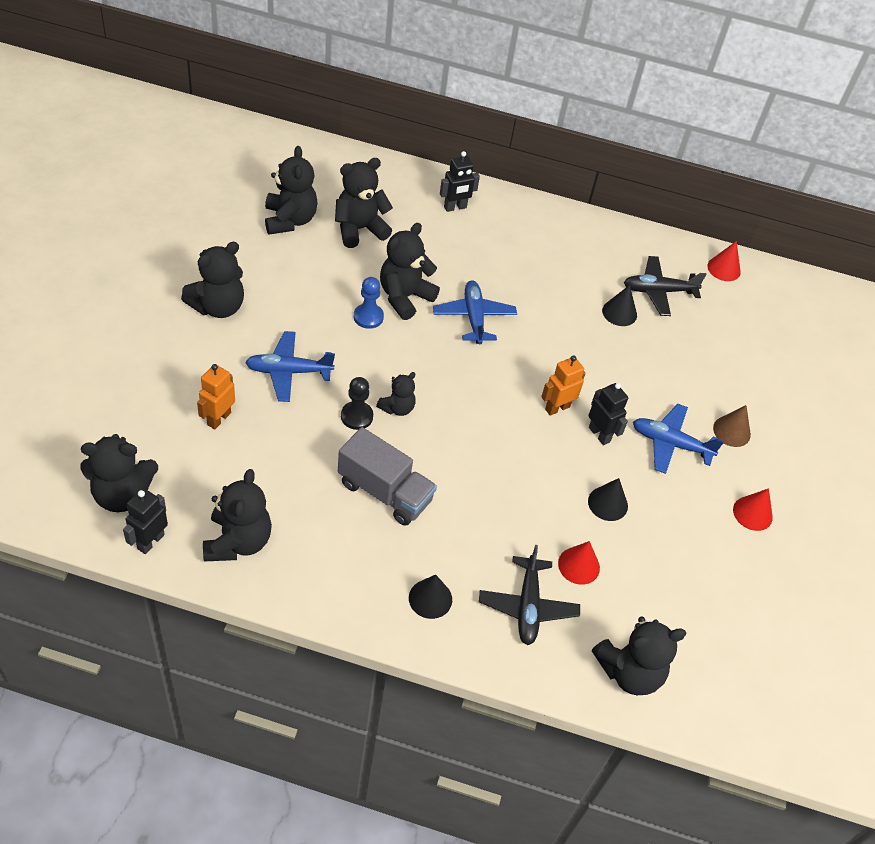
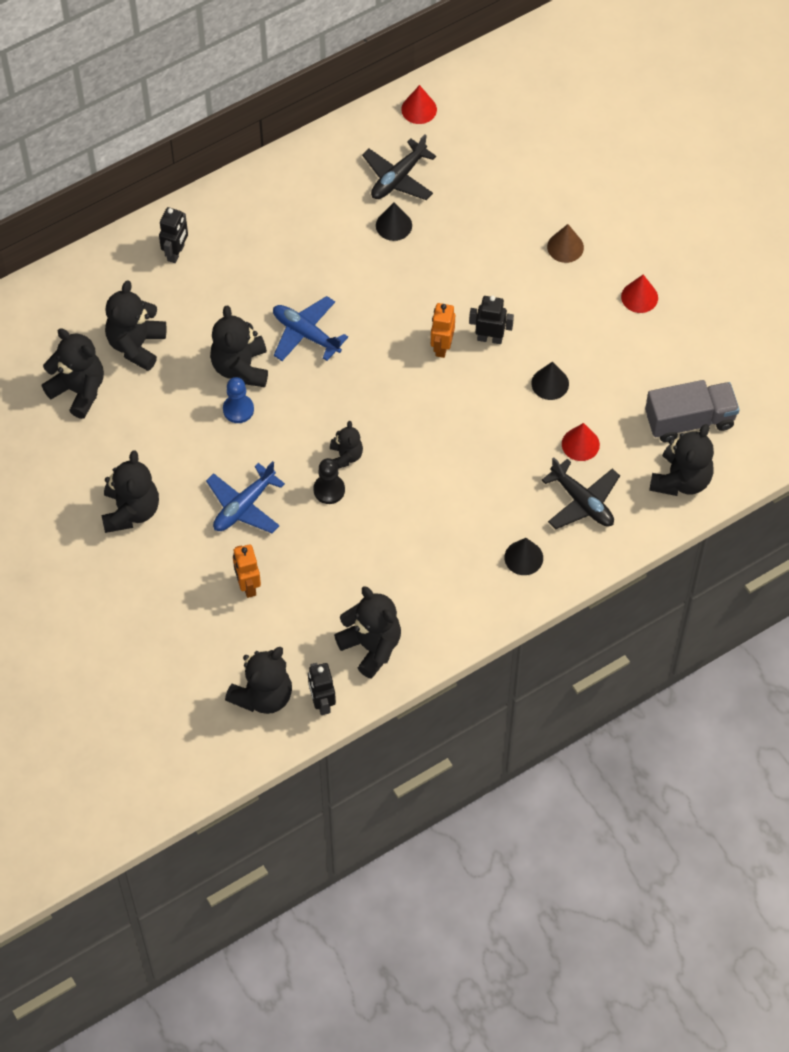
camera: 40 degrees left, 10 degrees up
grey truck [338,427,437,526] -> grey truck moved to [645,380,740,442]
blue plane [633,403,724,474] -> none

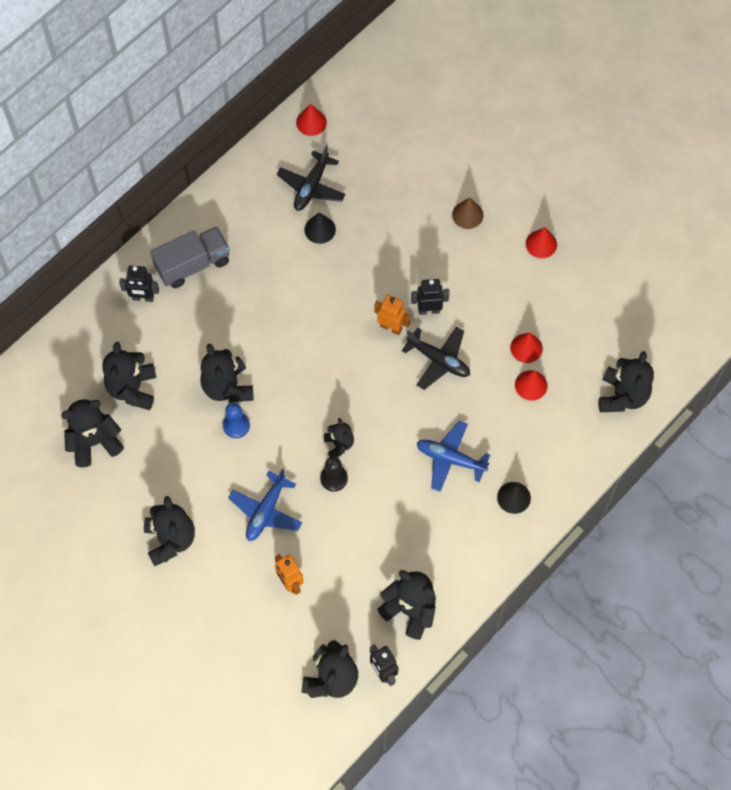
camera: 15 degrees left, 5 degrees up
black teddy bear [42,329,104,419] -> black teddy bear turned 45 degrees counterclockwise [61,399,124,467]
black robot [159,207,188,263] -> black robot turned 90 degrees clockwise [119,265,159,302]
blue plane [273,296,348,361] -> blue plane moved to [417,421,490,492]
orange robot [431,303,455,358] -> orange robot turned 120 degrees clockwise [374,295,411,335]
black cone [531,362,569,400] -> none
black plane [542,457,620,529] -> black plane moved to [402,327,470,390]
grey truck [645,380,740,442] -> grey truck moved to [150,227,230,288]
none -> red cone [510,333,543,363]

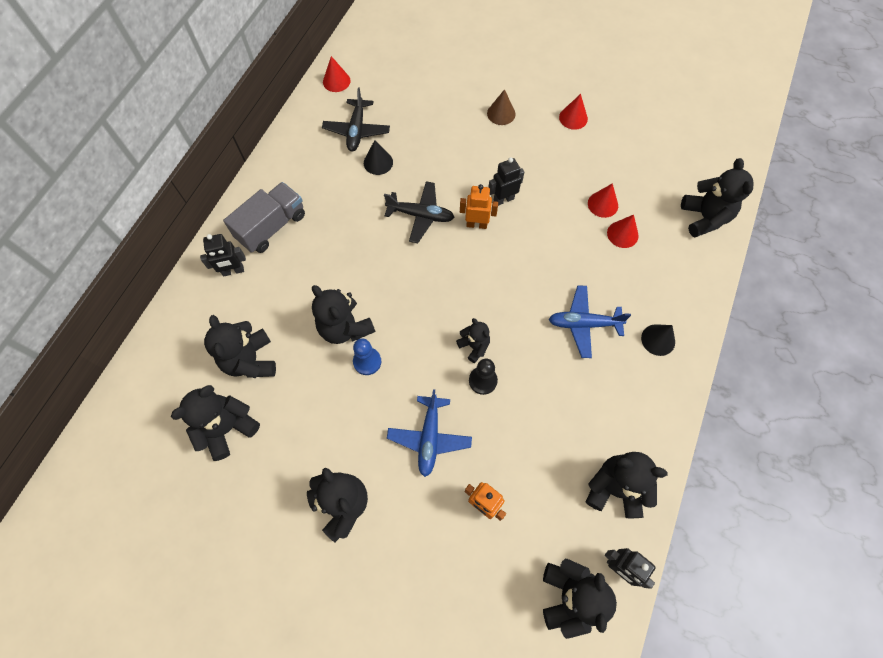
camera: 20 degrees left, 0 degrees up
black plane [402,327,470,390] -> black plane moved to [384,181,454,243]

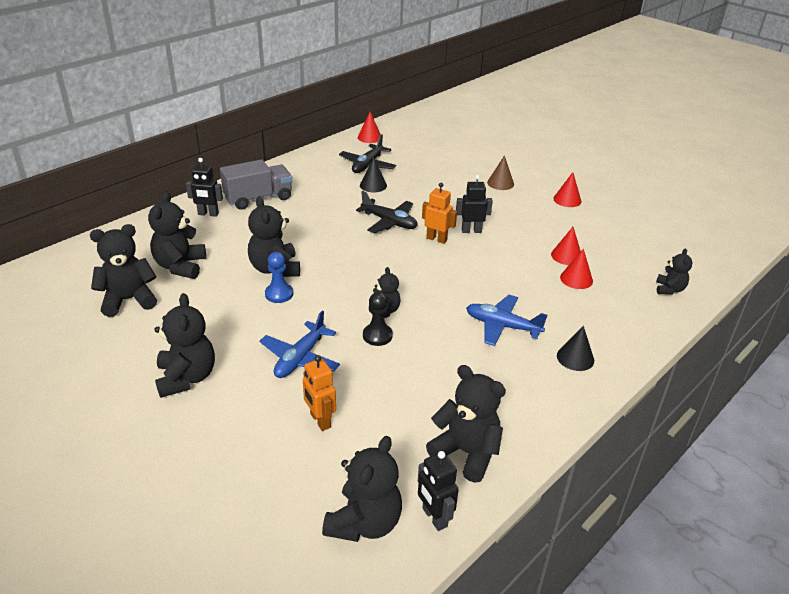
camera: 20 degrees right, 30 degrees down
black teddy bear [681,158,753,237] -> black teddy bear [656,248,693,295], size x0.58

